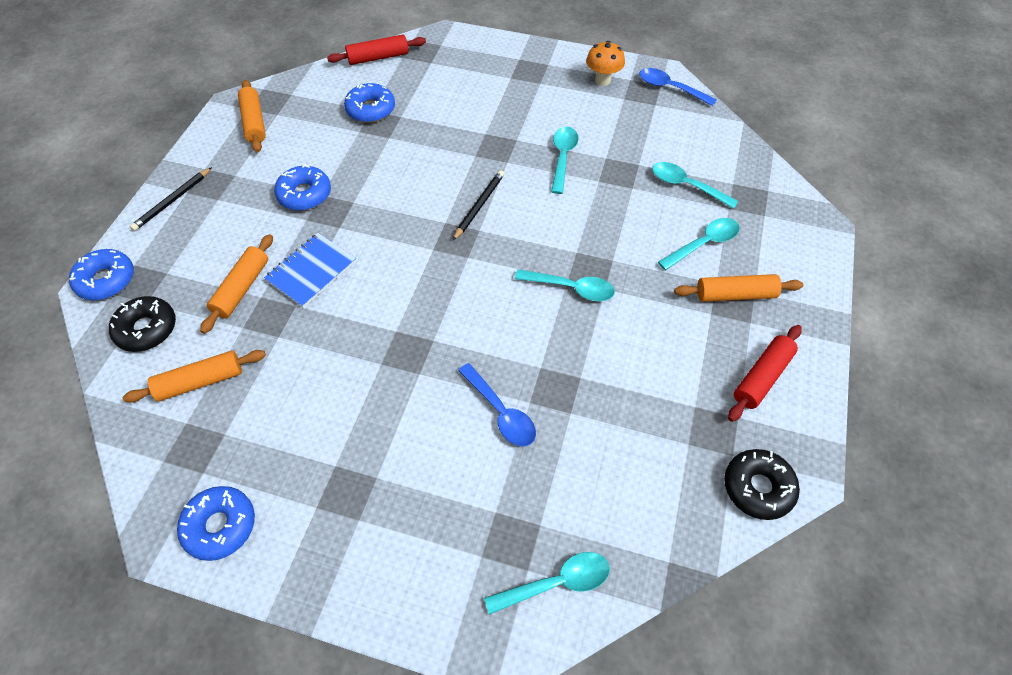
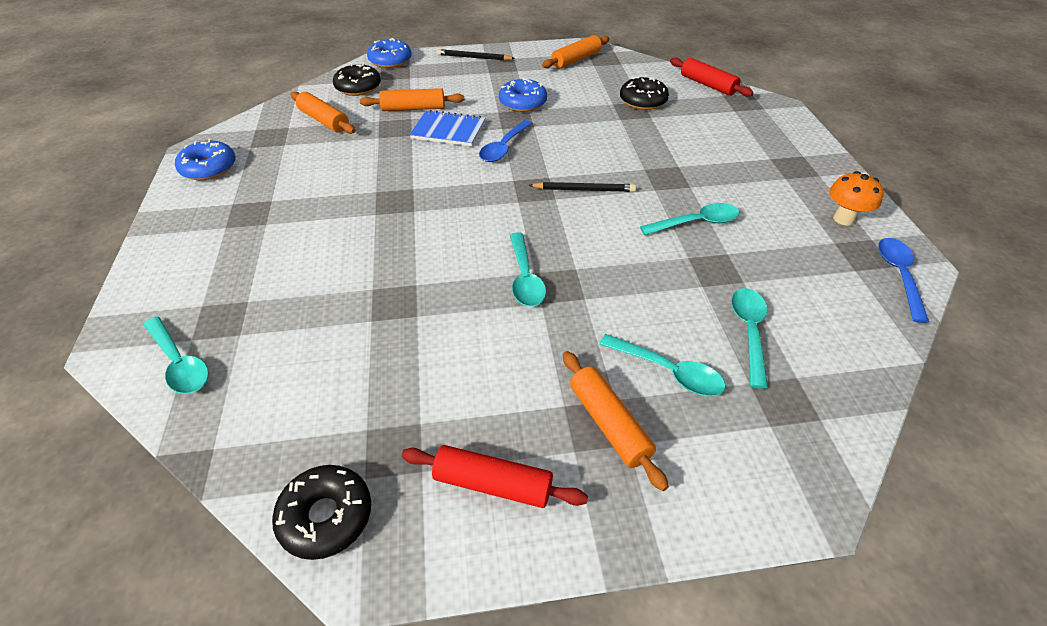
camera: 65 degrees right, 10 degrees down
blue donut [344,83,395,123] -> black donut [620,77,669,110]
blue spoon [458,363,536,446] -> blue spoon moved to [479,120,533,162]

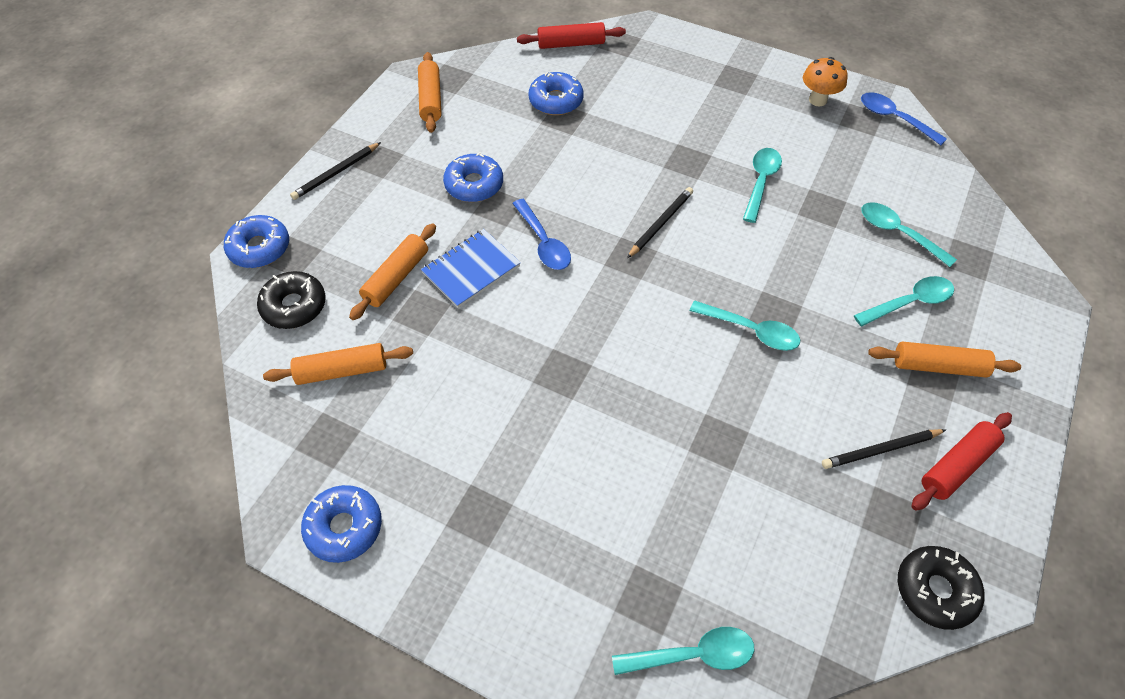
camera: 55 degrees left, 10 degrees up
black donut [620,77,669,110] -> blue donut [529,72,583,115]
none -> black pencil [822,429,946,469]

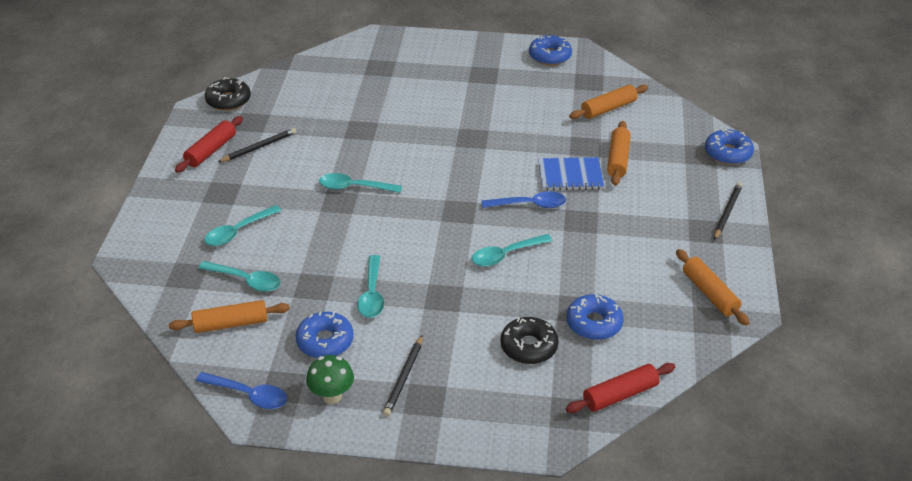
camera: 160 degrees right, 15 degrees down
black donut [257,271,326,329] -> black donut moved to [501,317,559,364]
blue notebook [421,229,521,308] -> blue notebook turned 60 degrees clockwise [538,157,604,191]
blue donut [443,152,503,202] -> blue donut moved to [296,311,354,358]
blue spoon [512,199,571,270] -> blue spoon turned 135 degrees clockwise [481,191,566,208]
turquoise spoon [612,627,754,675] -> turquoise spoon moved to [472,234,553,267]
black pencil [627,187,693,258] -> black pencil moved to [383,335,423,417]
orange mushroom [803,57,848,106] -> green mushroom [306,355,354,404]
orange rolling pin [868,341,1021,378] -> orange rolling pin moved to [169,300,290,333]

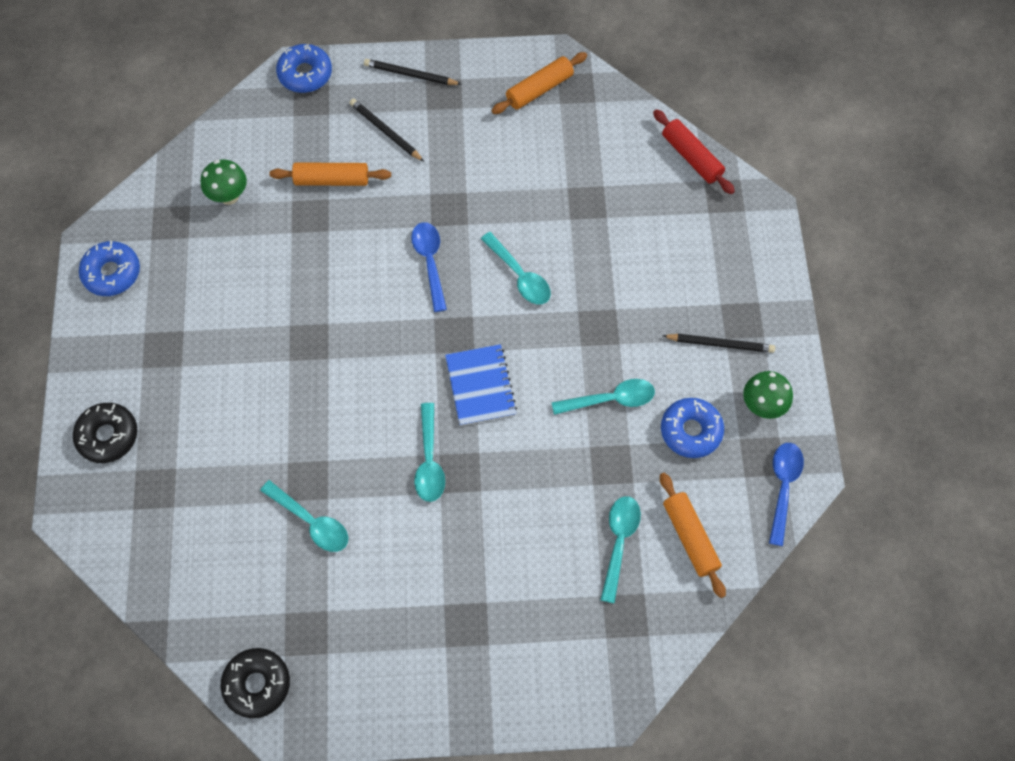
camera: 100 degrees left, 25 degrees up
red rolling pin [175,116,243,173] -> none
turquoise spoon [205,205,282,246] -> turquoise spoon moved to [260,480,348,552]
black pencil [218,128,296,162] -> black pencil moved to [350,99,424,162]
black donut [501,317,559,364] -> black donut moved to [73,403,137,463]
blue notebook [538,157,604,191] -> blue notebook moved to [445,344,517,426]
blue donut [566,294,624,340] -> none
orange rolling pin [569,85,648,119] -> green mushroom [201,159,247,205]

